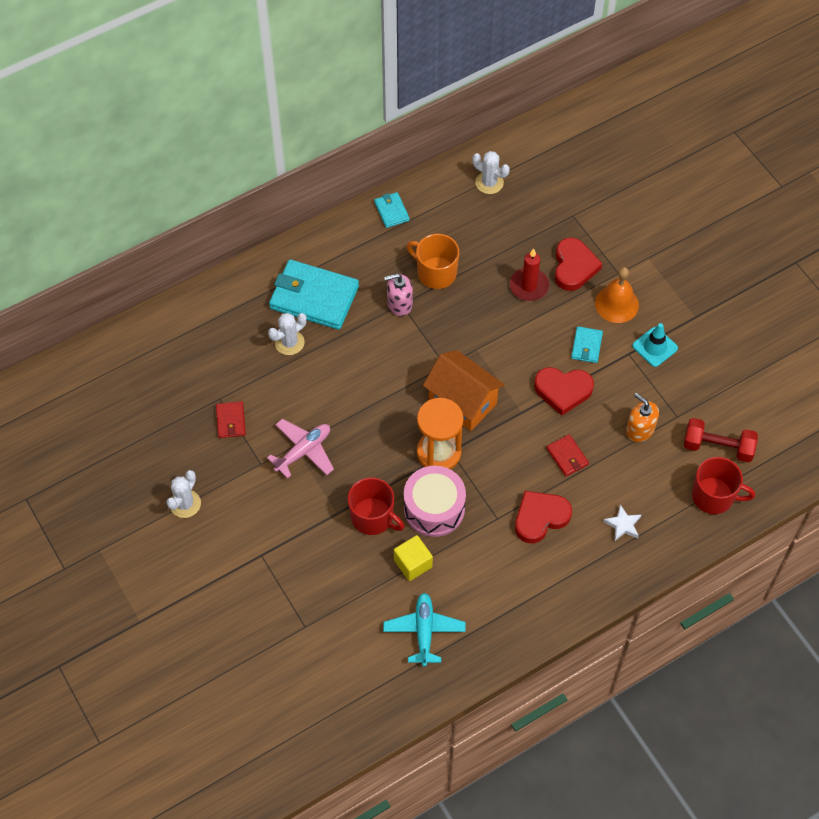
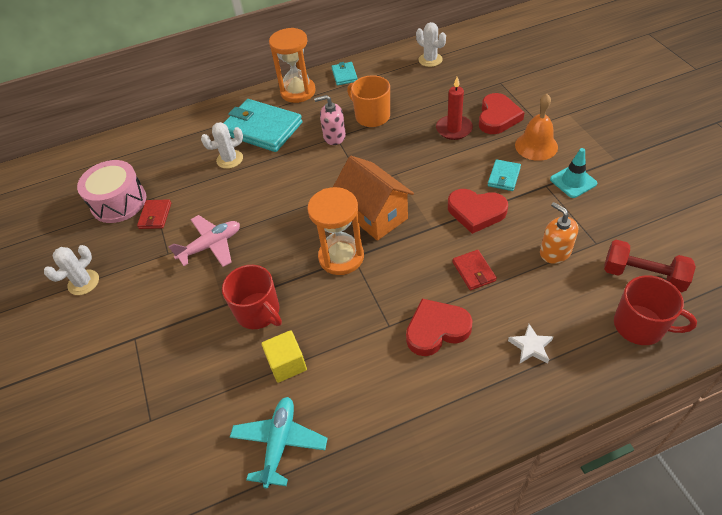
camera: 15 degrees right, 10 degrees down
pink drum [404,466,466,537] -> pink drum moved to [77,160,147,223]
none -> orange hourglass [269,28,316,103]

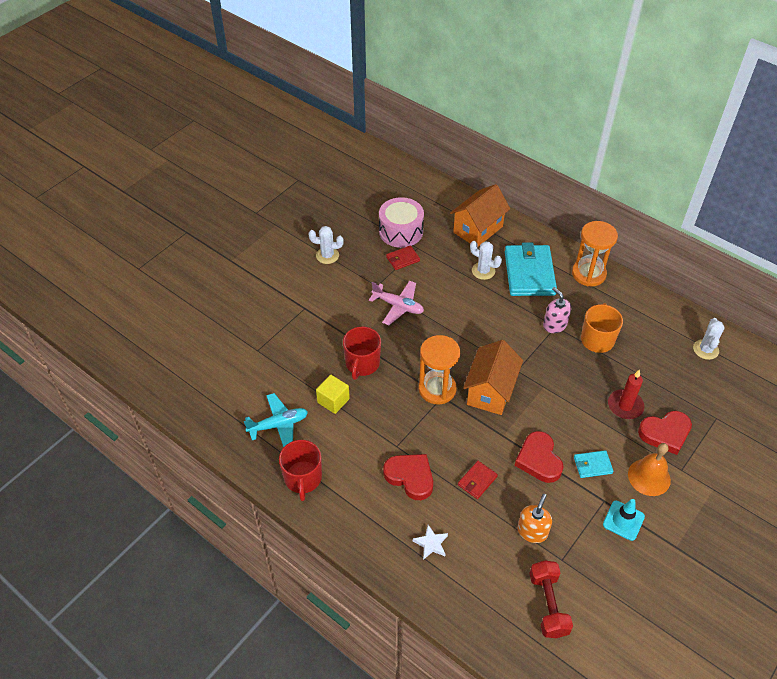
camera: 55 degrees right, 0 degrees up
turquoise wallet [331,62,358,85] -> none
red mug [614,275,697,345] -> red mug moved to [279,440,322,501]
none -> orange house [450,184,510,247]

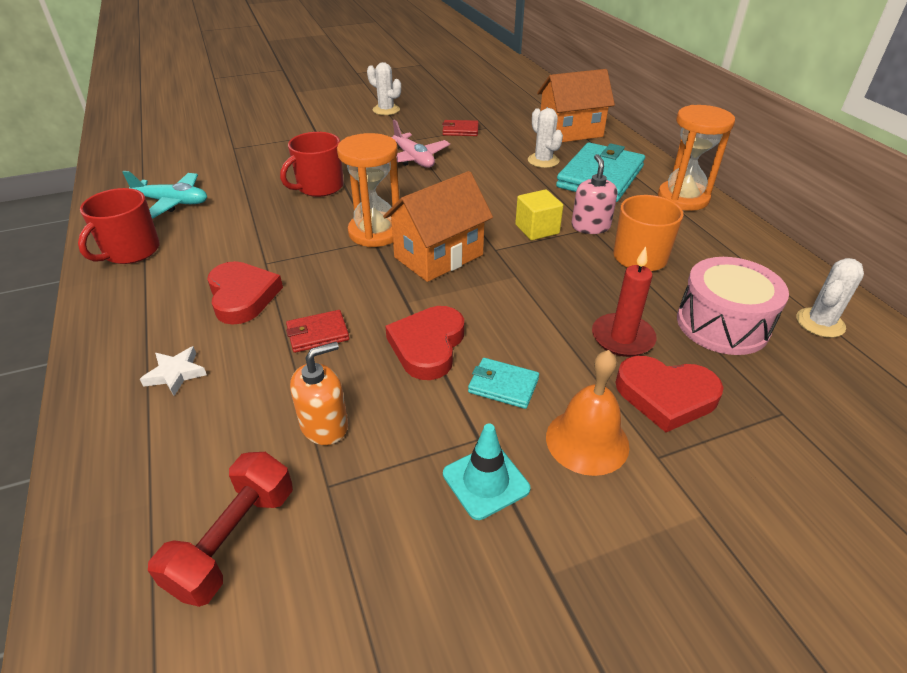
camera: 30 degrees right, 10 degrees down
yellow cube [316,375,350,414] -> yellow cube moved to [515,189,563,240]
pink drum [379,197,424,248] -> pink drum moved to [677,257,789,355]

